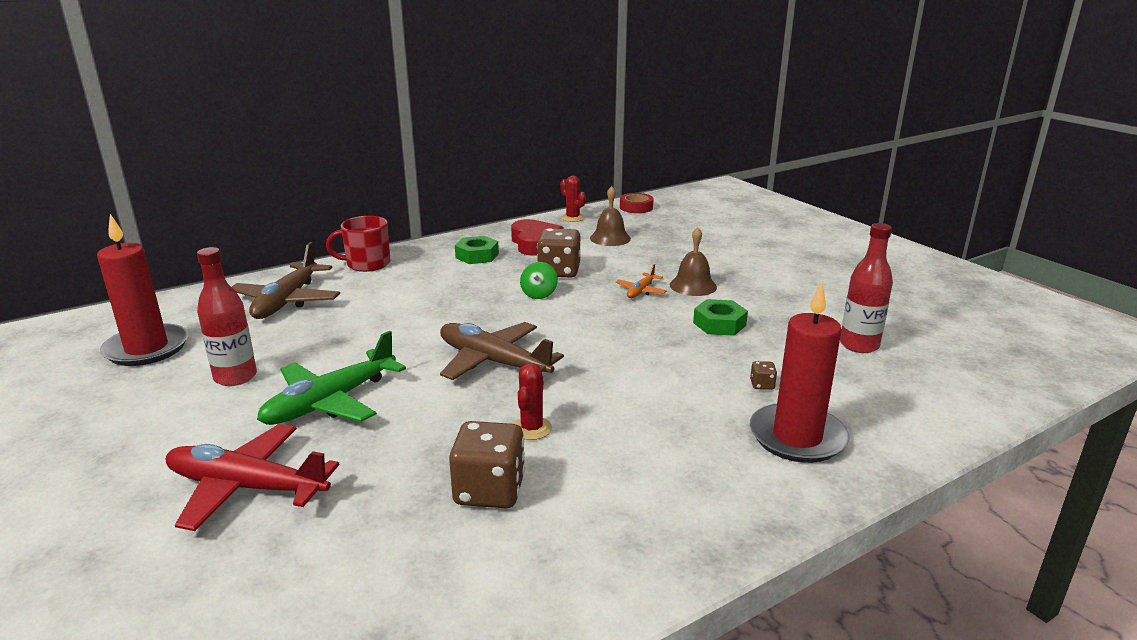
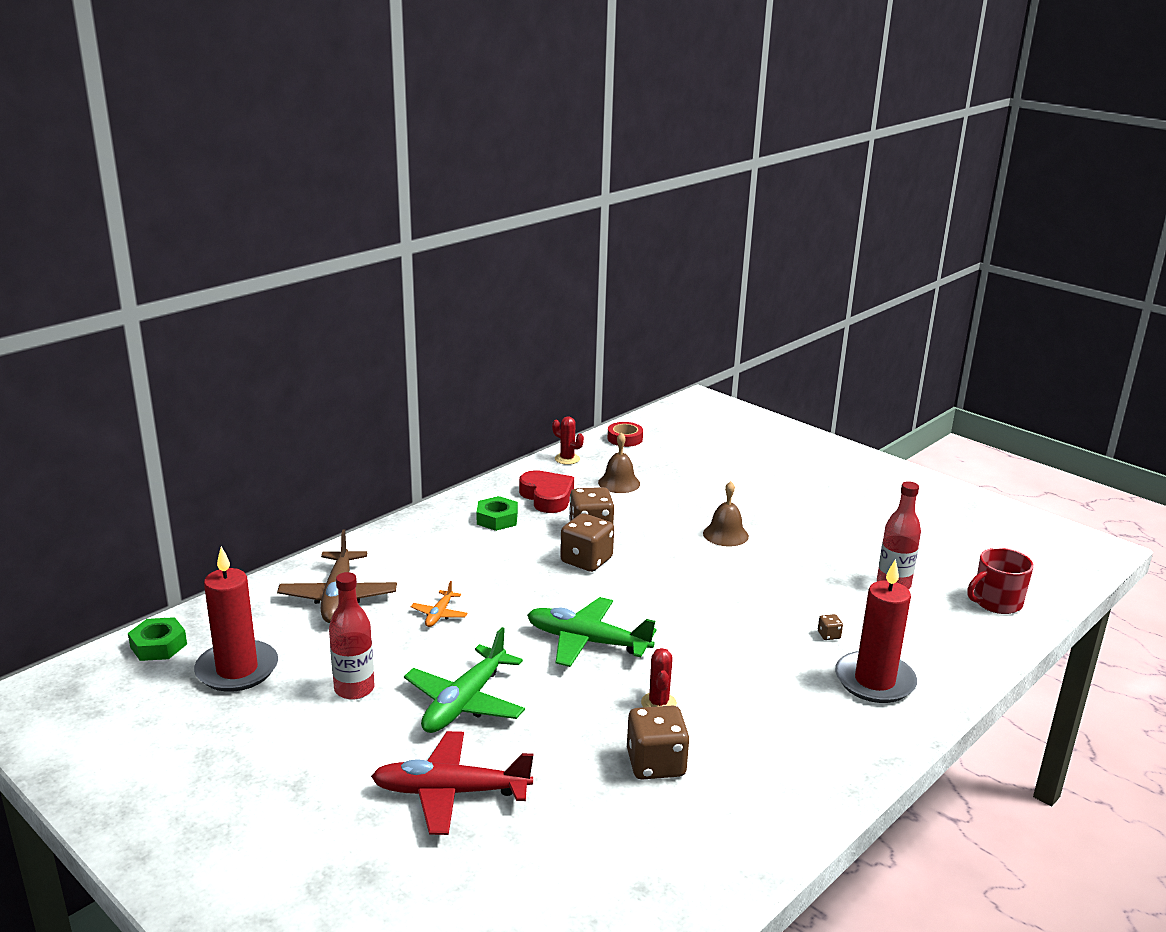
camera: 15 degrees left, 0 degrees up
red mug [326,216,390,272] -> red mug moved to [967,548,1034,614]
brown plane [440,322,564,380] -> green plane [527,597,656,667]
green spinning top [520,262,558,299] -> brown dice [560,513,614,572]
orange plane [615,264,667,298] -> orange plane moved to [411,581,468,627]
green nut [693,299,748,336] -> green nut moved to [128,617,187,661]

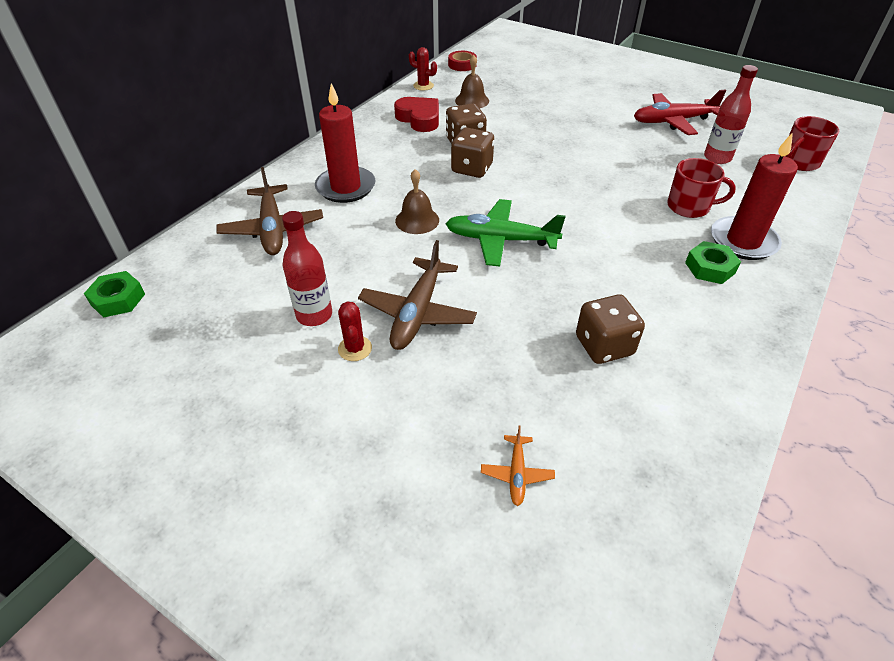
camera: 10 degrees left, 20 degrees up
red candle [194,546,278,692] -> red candle moved to [315,83,376,203]
red plane [371,731,533,835] -> red plane moved to [634,89,726,135]
green plane [404,627,525,733] -> brown plane [358,240,477,350]
orange plane [411,581,468,627] -> orange plane moved to [481,425,555,506]
green nut [476,496,518,531] -> green nut moved to [685,241,741,284]
red cactus [641,648,677,707] -> red cactus moved to [338,301,372,361]
brown bell [703,481,749,546] -> brown bell moved to [395,169,439,234]
brown dice [818,614,843,640] -> red mug [667,158,736,218]

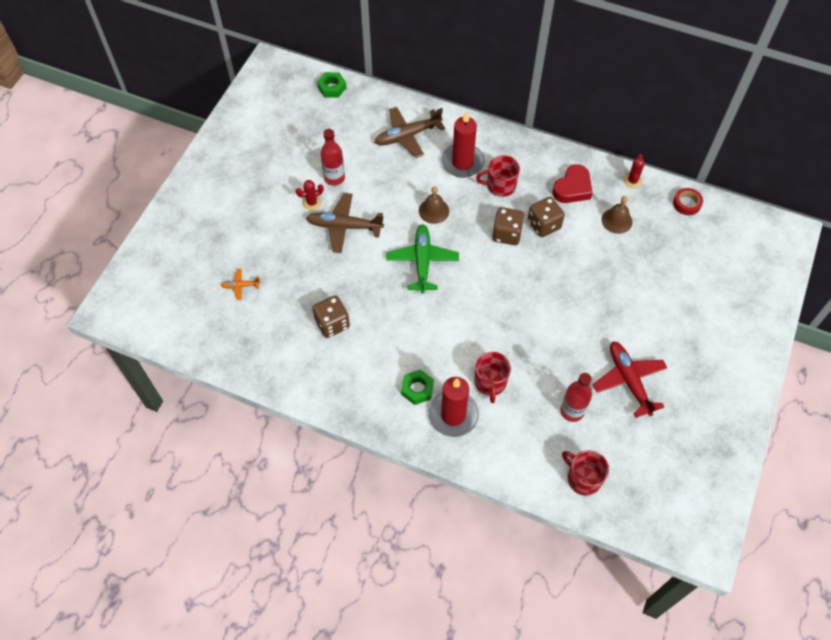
camera: 80 degrees right, 15 degrees up
none -> red mug [476,155,520,197]

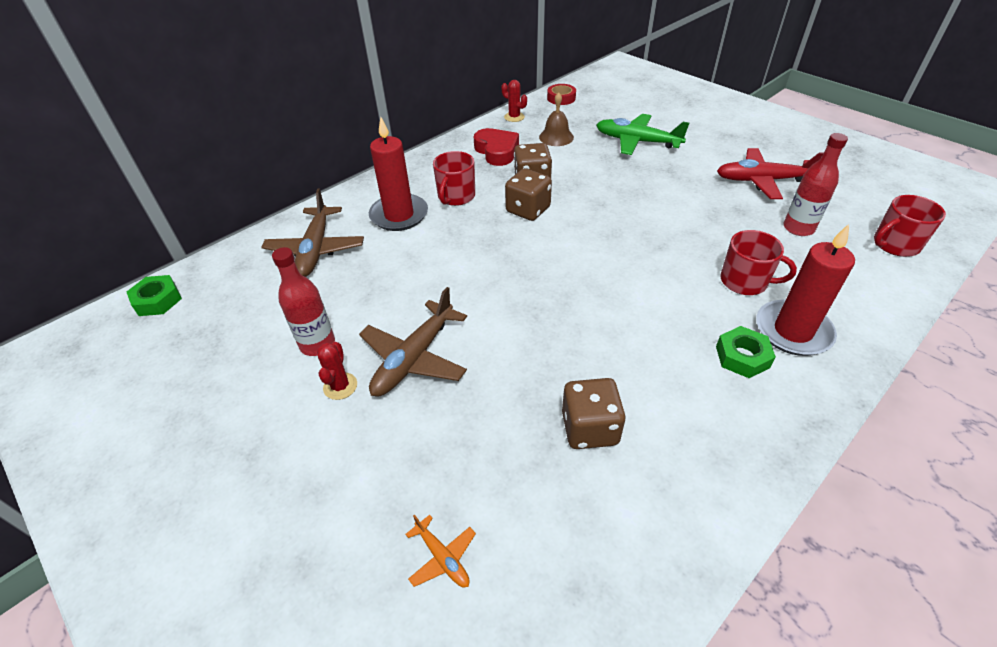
camera: 65 degrees left, 15 degrees down
orange plane [220,269,261,300] -> orange plane turned 60 degrees counterclockwise [405,514,476,587]
green plane [386,224,459,294] -> green plane moved to [596,114,689,155]
brown bell [419,186,449,224] -> none

